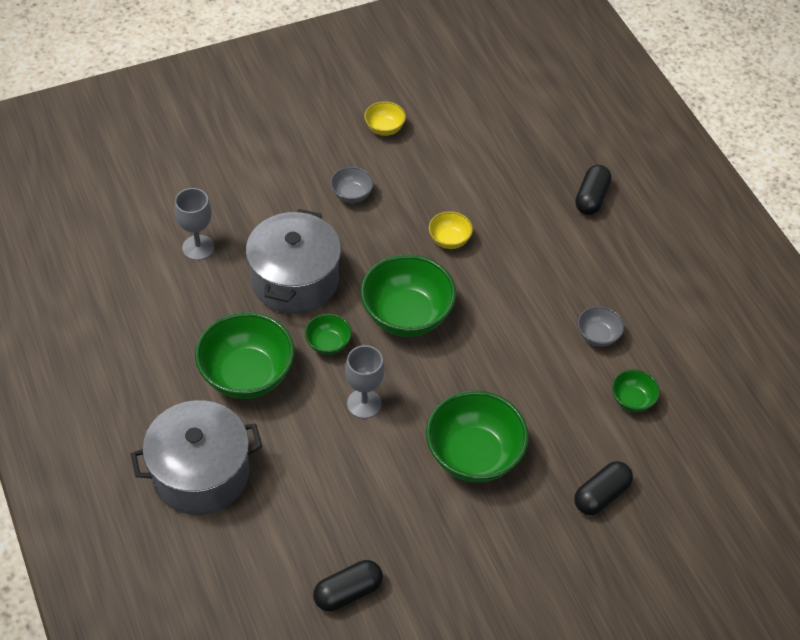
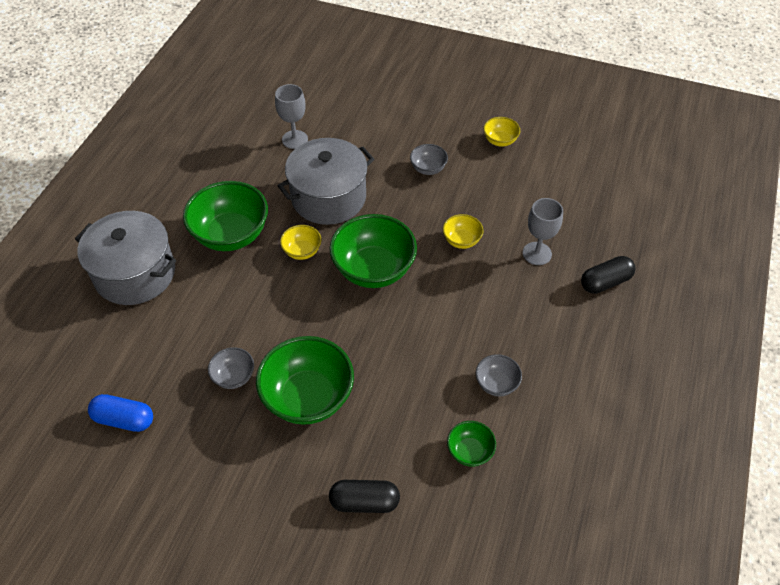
camera: 45 degrees right, 0 degrees up
green bowl [305,314,352,355] -> yellow bowl [280,225,321,260]
black capsule [313,560,383,611] -> blue capsule [88,394,153,432]
grey goblet [345,345,384,419] -> grey goblet moved to [523,198,563,265]
none -> grey bowl [208,347,254,389]

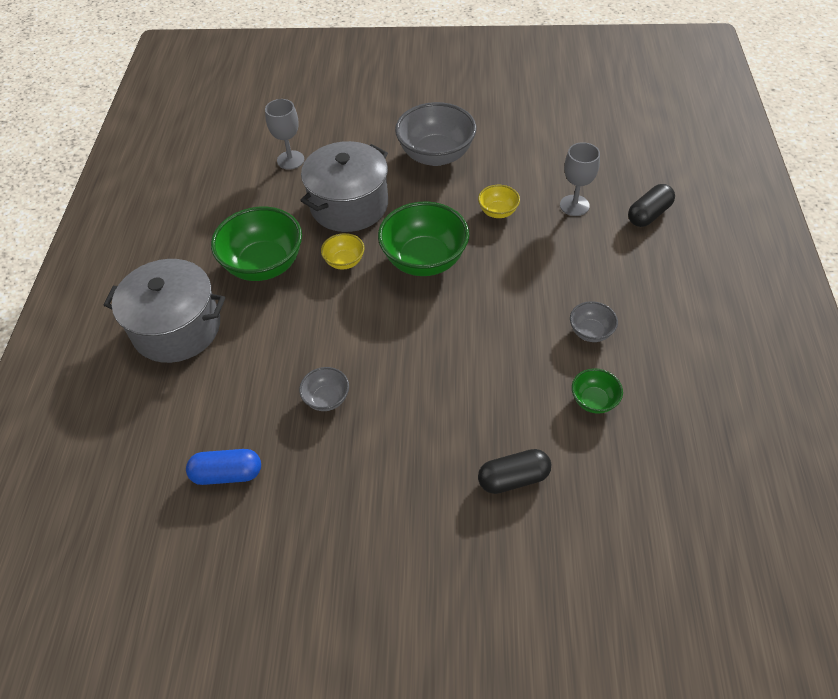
camera: 15 degrees left, 0 degrees up
green bowl [256,336,354,425] -> none
grey bowl [410,144,448,175] -> grey bowl [395,102,476,166], size x2.04
yellow bowl [483,117,520,147] -> none

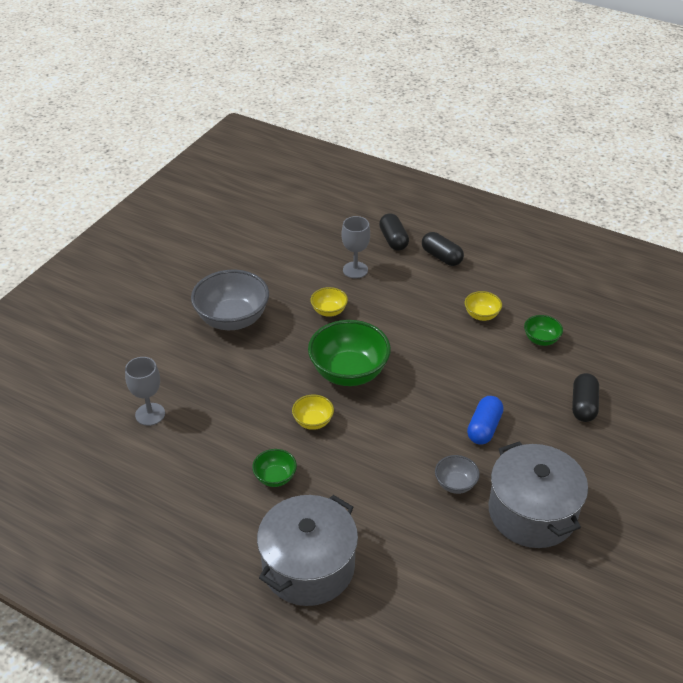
camera: 65 degrees left, 10 degrees down
blue capsule [186,449,261,485] -> blue capsule moved to [467,396,504,444]
green bowl [211,207,302,281] -> green bowl [252,449,297,487], size x0.49
grey pot [300,141,388,232] -> grey pot moved to [489,441,588,548]
grey bowl [570,301,618,342] -> yellow bowl [465,291,502,321]
none -> black capsule [422,232,464,266]

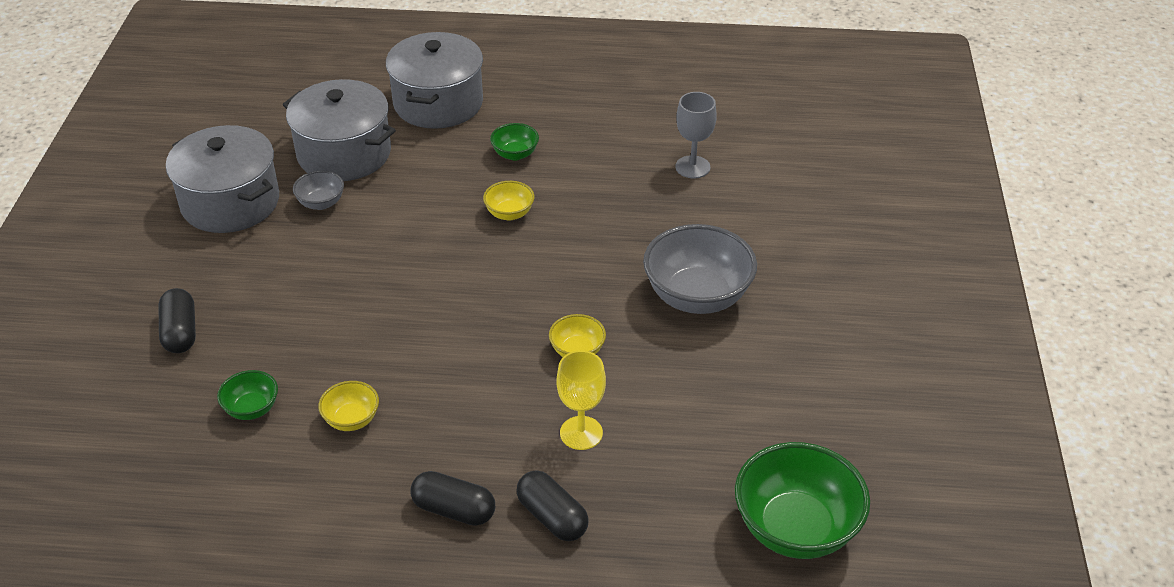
camera: 155 degrees right, 0 degrees up
green bowl [308,320,391,386] -> green bowl moved to [735,442,870,559]
grey goblet [342,216,370,278] -> yellow goblet [556,350,606,450]
blue capsule [467,396,504,444] -> none
none -> grey pot [283,79,396,181]

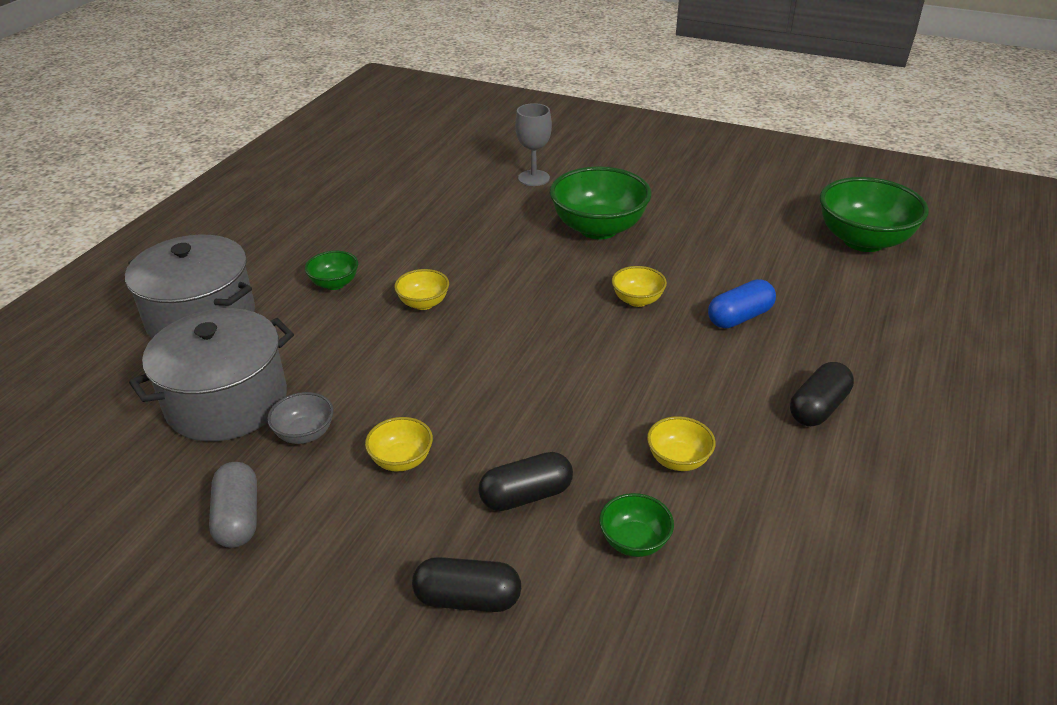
camera: 70 degrees left, 5 degrees down
grey pot [166,125,279,233] -> grey capsule [209,462,257,548]
black capsule [516,470,589,541] -> black capsule moved to [478,452,573,511]
yellow goblet [556,350,606,450] -> blue capsule [708,279,776,329]
grey bowl [643,224,757,314] -> green bowl [550,166,651,239]
grey goblet [675,92,717,178] -> grey goblet moved to [515,103,552,186]
none -> yellow bowl [365,417,433,472]

